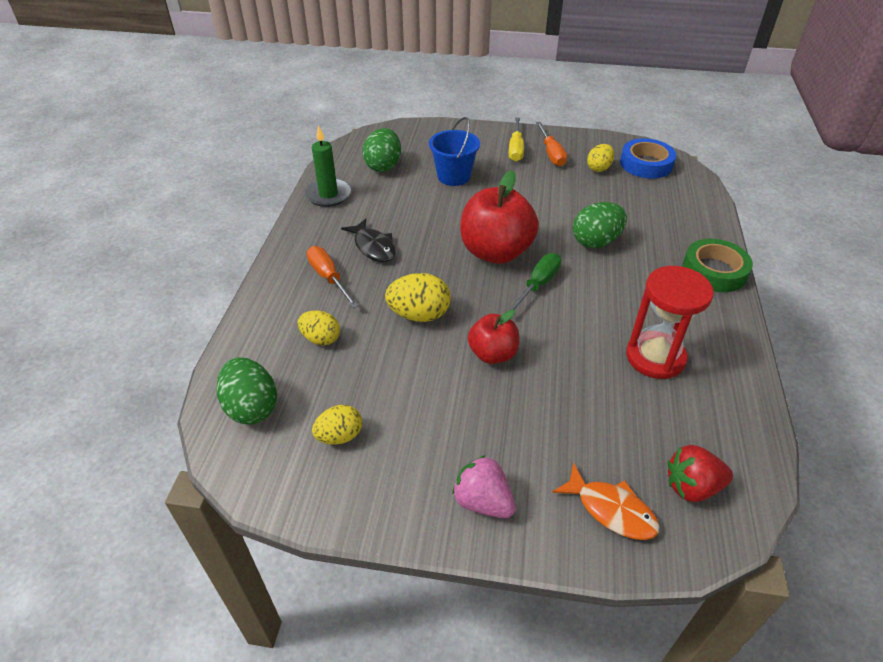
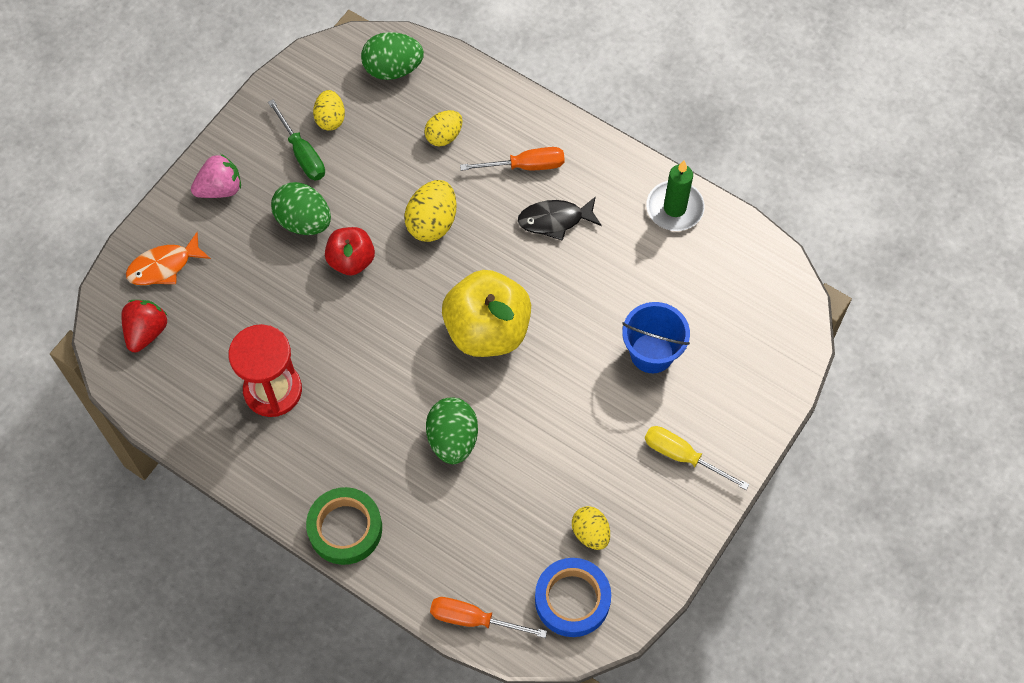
camera: 115 degrees right, 20 degrees up
green egg [363,128,401,172] -> green egg moved to [271,182,331,235]
red apple [460,170,539,264] -> yellow apple [442,270,531,357]
green screwdriver [506,253,561,312] -> green screwdriver moved to [268,99,325,181]
orange screwdriver [536,122,567,166] -> orange screwdriver moved to [430,597,547,638]

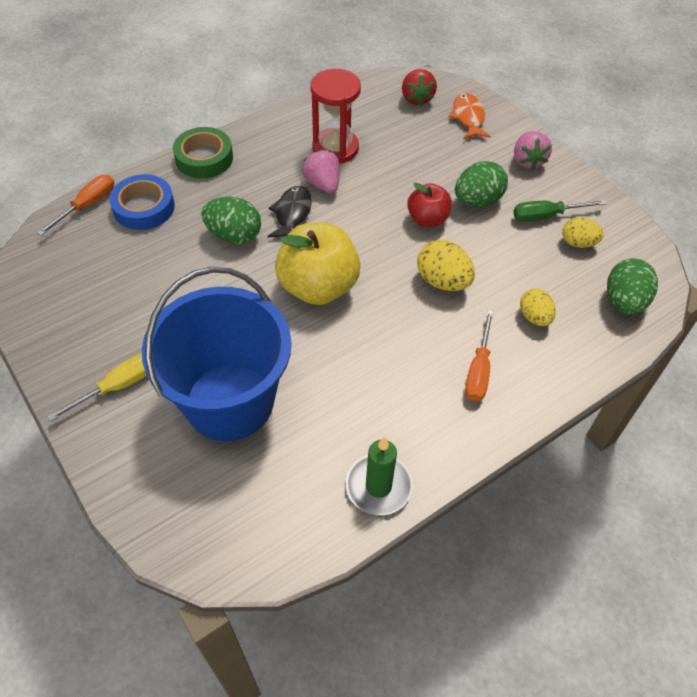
camera: 110 degrees right, 10 degrees down
red strawberry [121,300,167,352] -> red strawberry turned 45 degrees clockwise [402,69,437,106]
black fish [518,196,602,241] -> black fish moved to [268,186,312,237]
blue tape [535,558,611,637] -> blue tape moved to [109,174,175,230]
yellow egg [572,506,610,550] -> none
blue bucket [622,302,690,373] -> blue bucket [142,267,291,441], size x1.96
none -> pink strawberry [302,150,339,194]

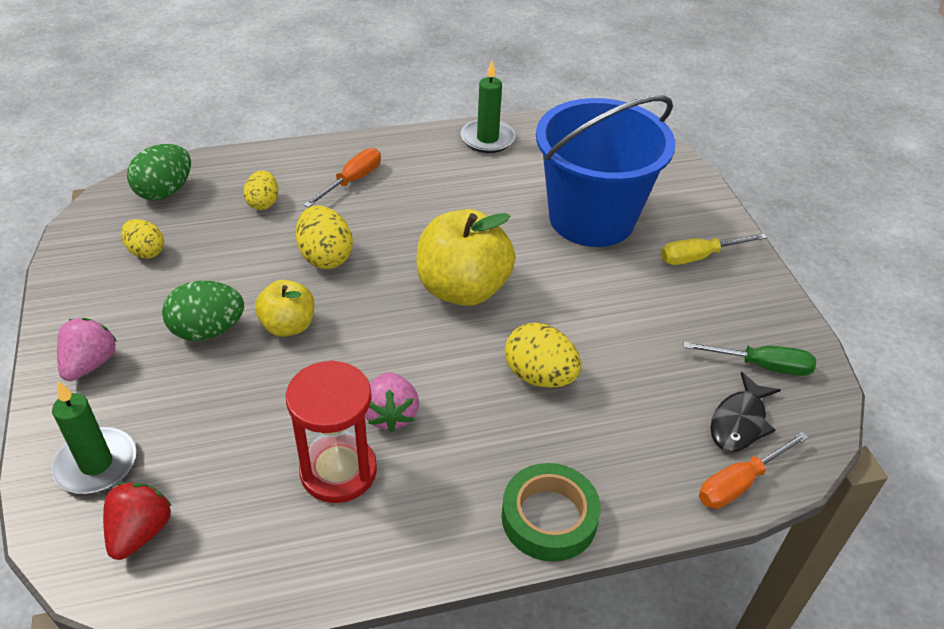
camera: 160 degrees left, 10 degrees down
blue tape [109,174,175,230] -> none
green egg [201,197,261,244] -> yellow egg [505,323,581,388]
black fish [268,186,312,237] -> black fish moved to [710,372,780,452]
red apple [407,182,452,227] -> yellow apple [255,280,314,337]
orange fish [449,93,491,139] -> green candle [52,381,136,494]
green screwdriver [514,200,606,222] -> green screwdriver moved to [683,341,816,376]

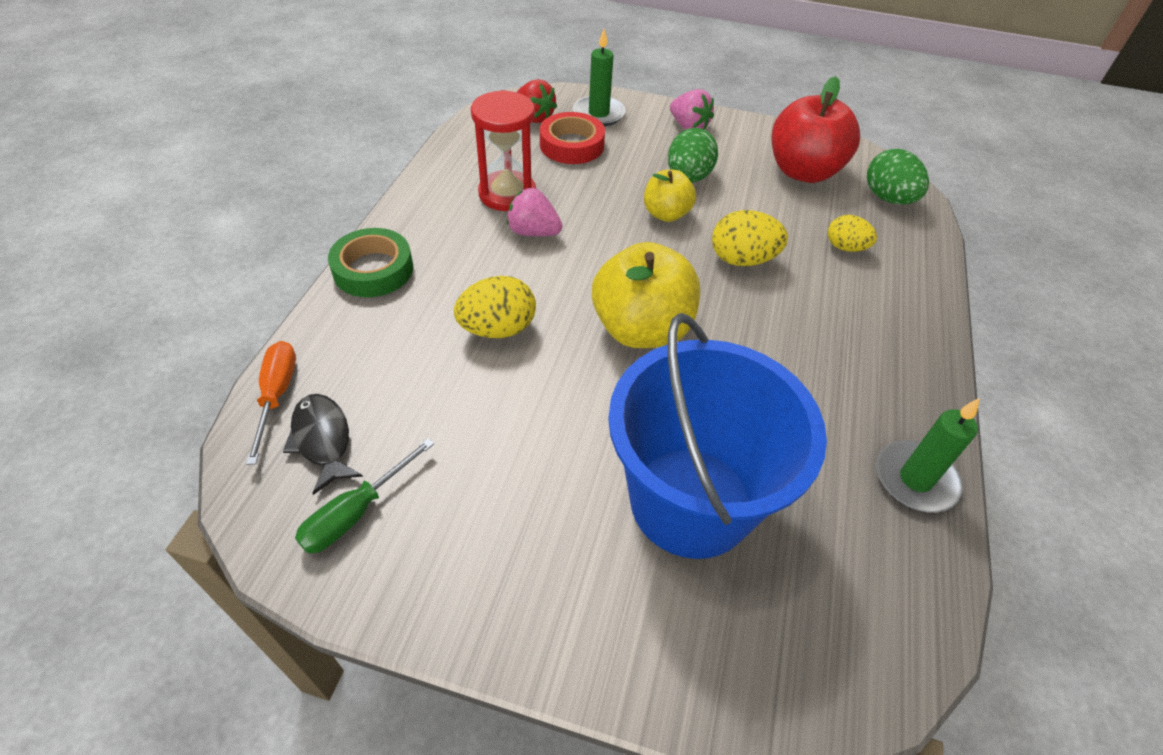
camera: 120 degrees right, 5 degrees up
yellow egg [121,219,164,259] -> red apple [772,76,860,183]
orange screwdriver [303,148,381,208] -> none
yellow screwdriver [661,233,767,265] -> none
none -> red tape [540,112,605,164]

